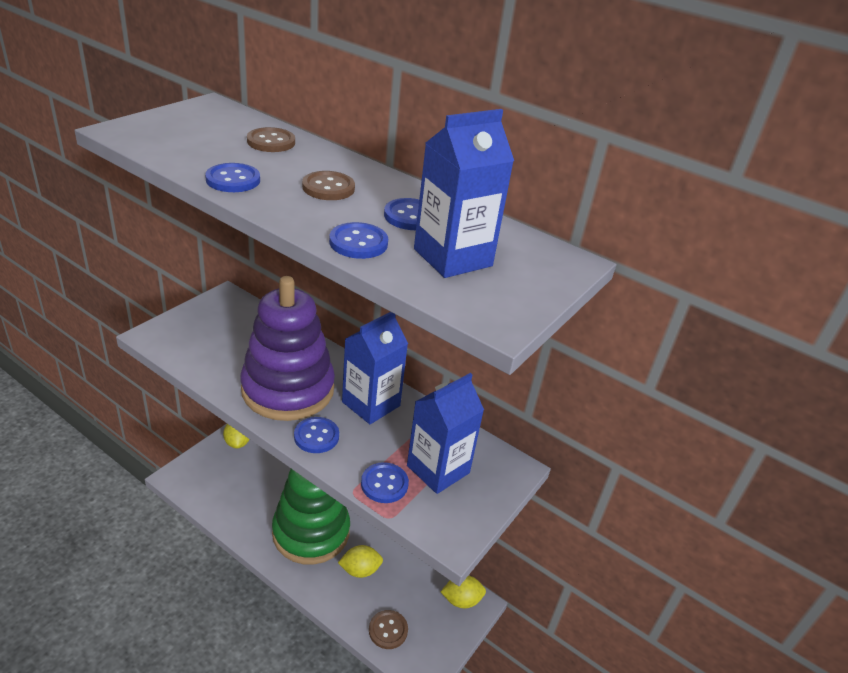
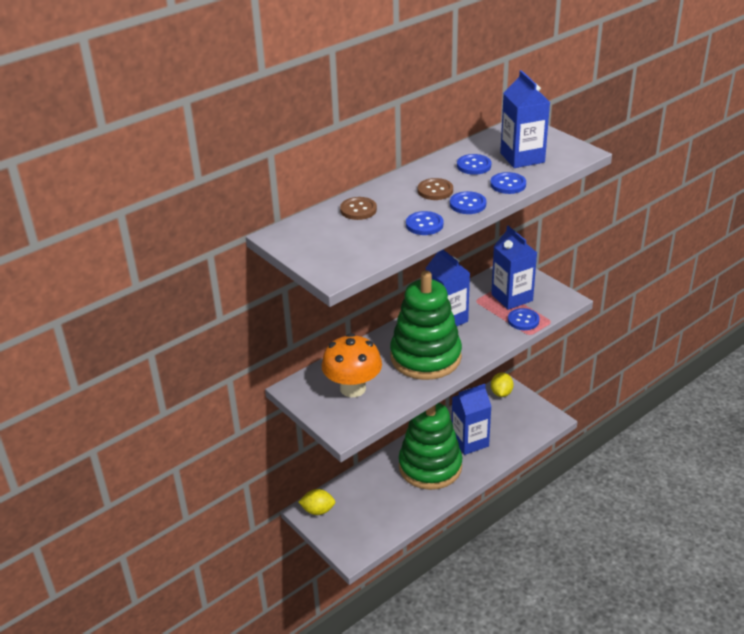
camera: 70 degrees left, 0 degrees up
purple stacking toy [240,276,335,421] -> green stacking toy [390,270,462,380]
blue button [294,417,339,453] -> blue button moved to [450,191,486,214]
yellow lemon [338,545,383,578] -> blue carton [452,384,492,455]
brown button [369,610,408,649] -> none
none -> orange mushroom [322,333,382,397]

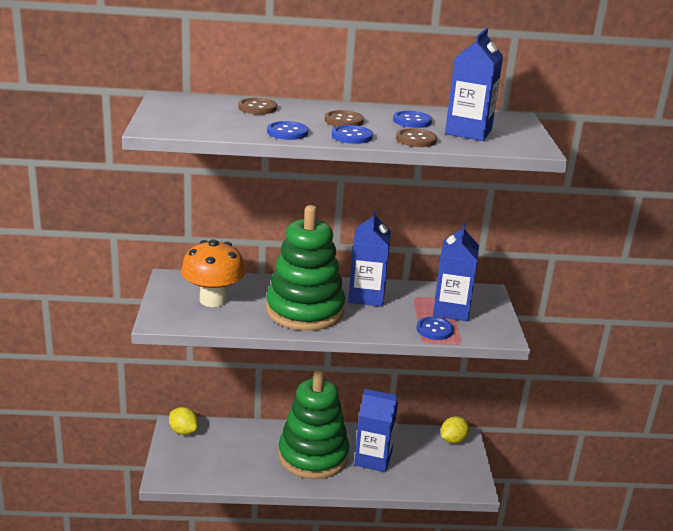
camera: 35 degrees right, 10 degrees down
blue button [490,172,526,194] -> brown button [396,128,437,147]

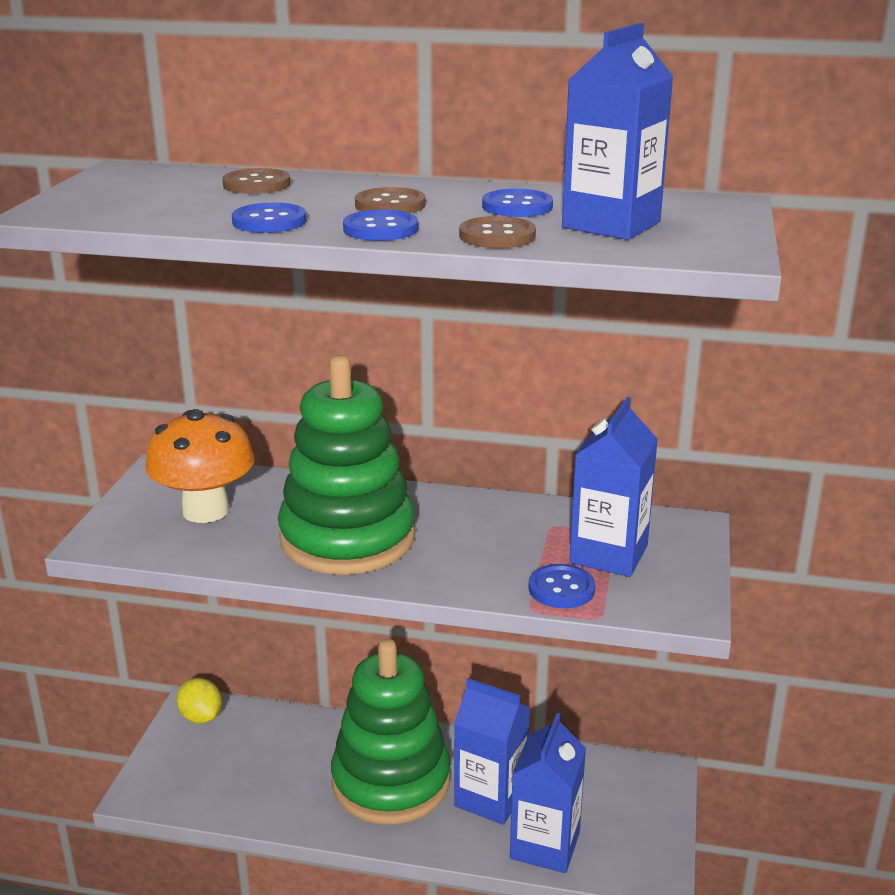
camera: 15 degrees right, 0 degrees up
blue carton [348,210,391,307] -> blue carton moved to [510,713,586,873]
yellow lemon [441,416,469,444] -> none

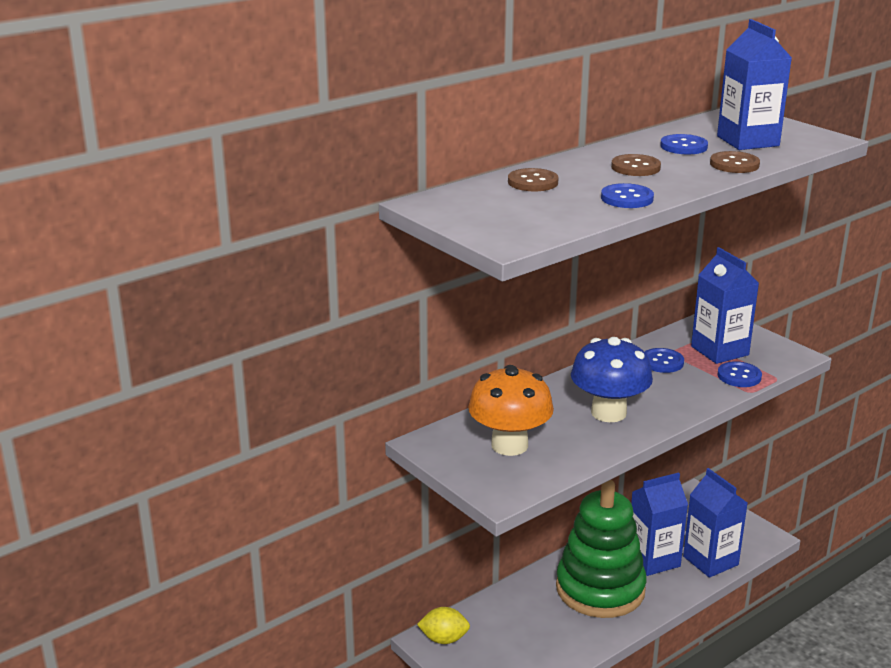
camera: 50 degrees left, 0 degrees up
green stacking toy [278,355,415,575] -> blue mushroom [571,337,653,422]
blue button [343,210,418,241] -> blue button moved to [645,348,684,373]

